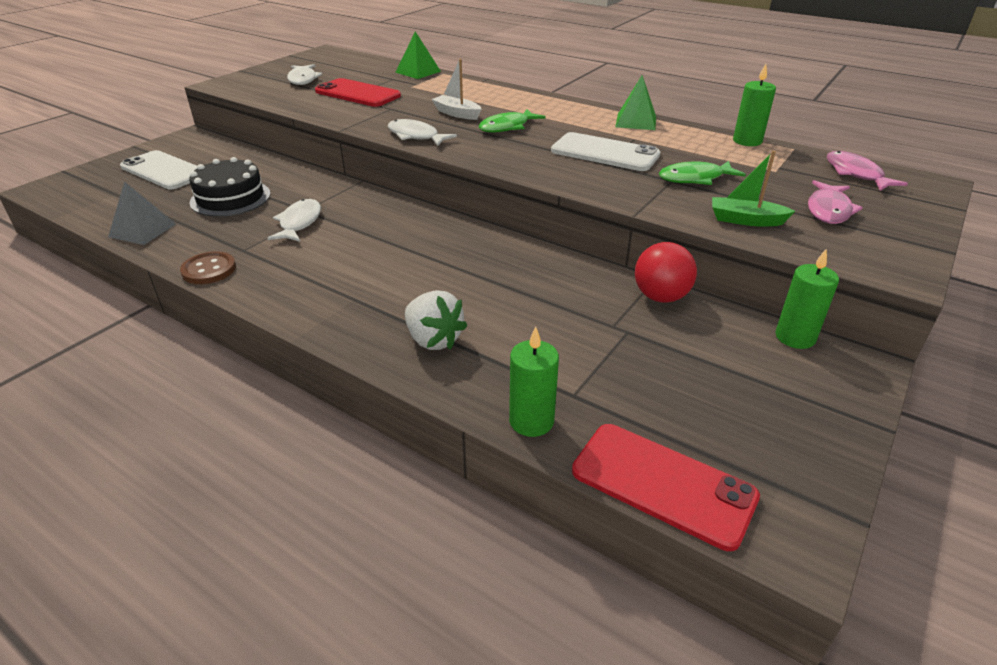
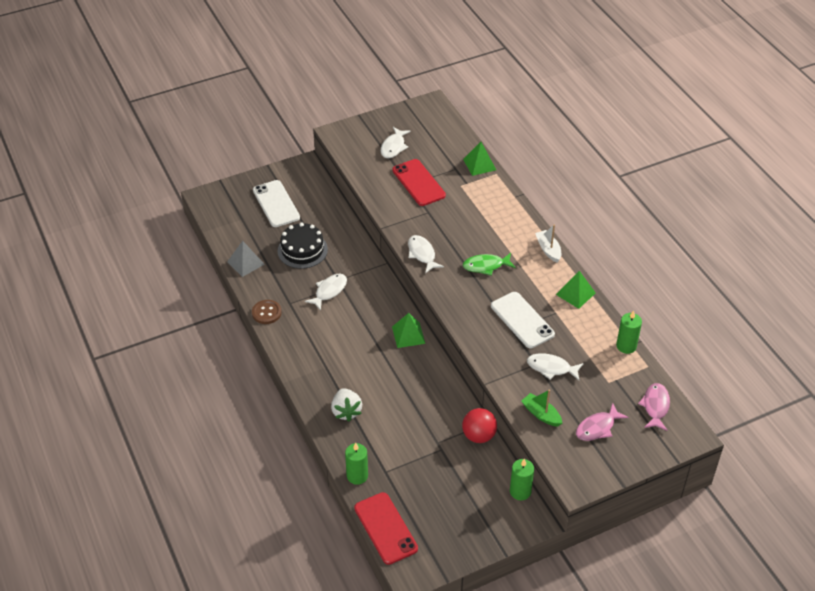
camera: 30 degrees right, 10 degrees up
white boat [432,59,481,120] -> white boat moved to [535,225,561,263]
green fish [659,161,746,185] -> white fish [527,353,584,380]
none -> green pyramid [392,313,425,348]

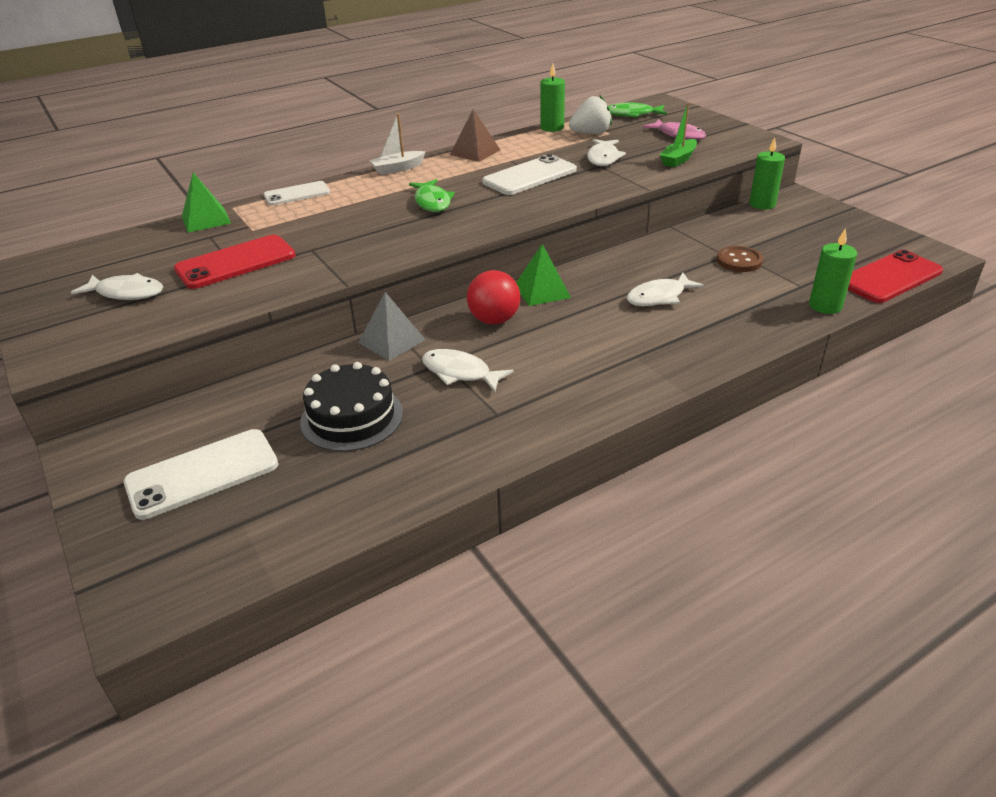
camera: 95 degrees left, 10 degrees down
grey pyramid [227,241,265,277] -> grey pyramid moved to [358,292,425,361]
brown button [252,300,282,324] -> brown button moved to [717,246,763,272]
white strawberry [331,388,362,422] -> white strawberry moved to [569,95,612,134]
white fish [408,235,444,273] -> white fish moved to [627,273,705,306]
red ball [462,408,497,443] -> red ball moved to [467,270,520,324]
green pyramid [556,271,596,309] -> brown pyramid [450,109,500,162]
pink fish [638,383,670,431] -> green fish [609,103,667,118]
none -> white phone [264,181,330,205]

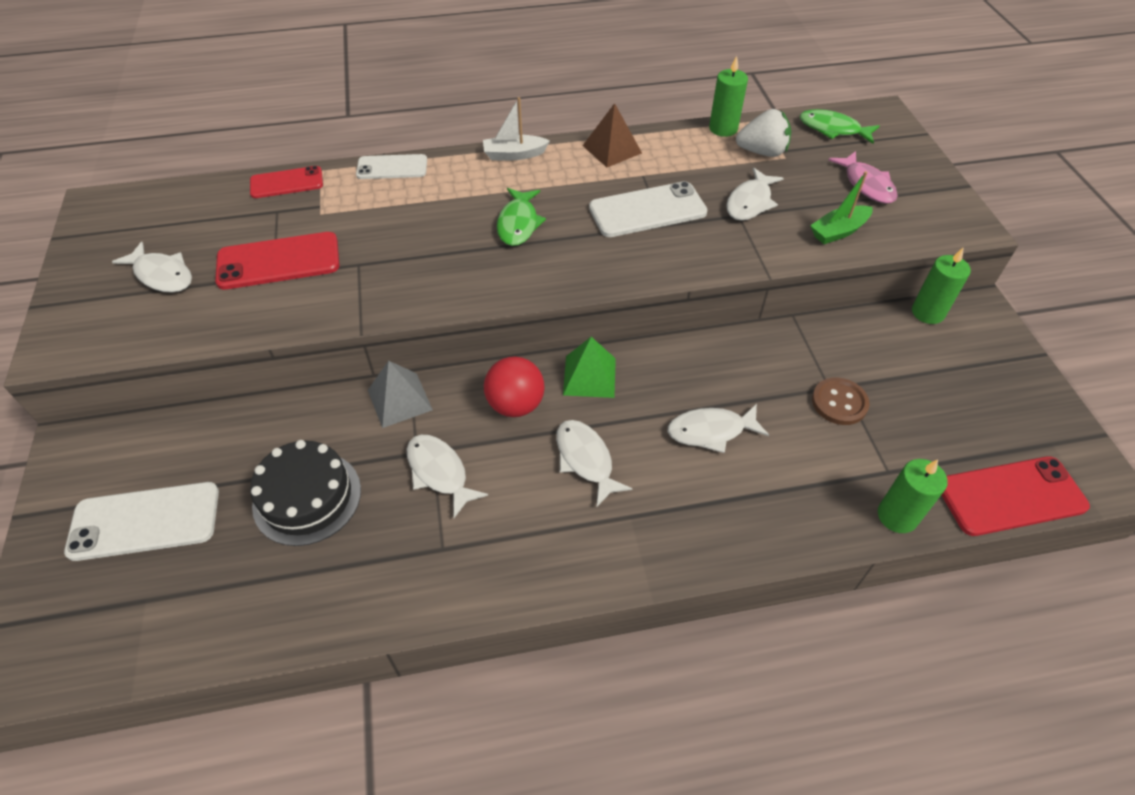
camera: 20 degrees right, 15 degrees up
green pyramid [182,172,231,233] -> red phone [250,166,323,198]
none -> white fish [556,420,633,506]

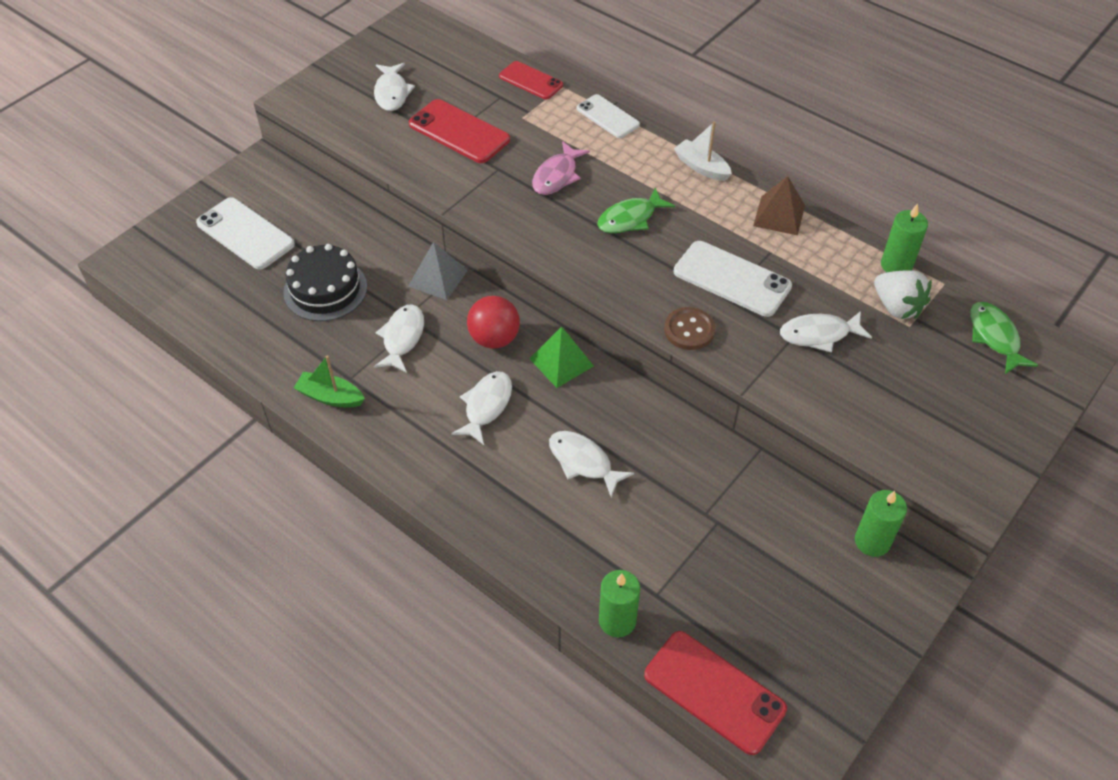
camera: 50 degrees right, 0 degrees up
green boat [810,171,873,244] -> green boat moved to [294,355,365,407]
brown button [812,377,869,425] -> brown button moved to [664,307,716,350]
pink fish [829,151,898,204] -> pink fish moved to [532,141,590,195]

